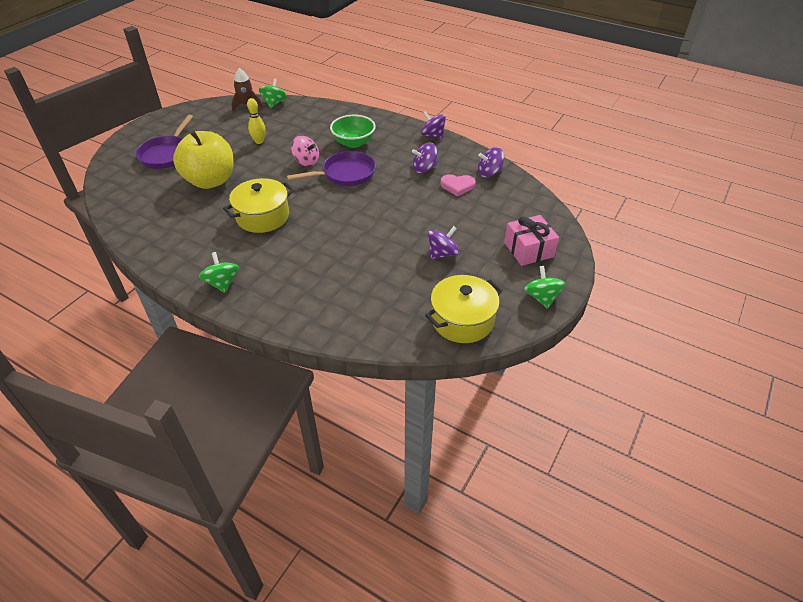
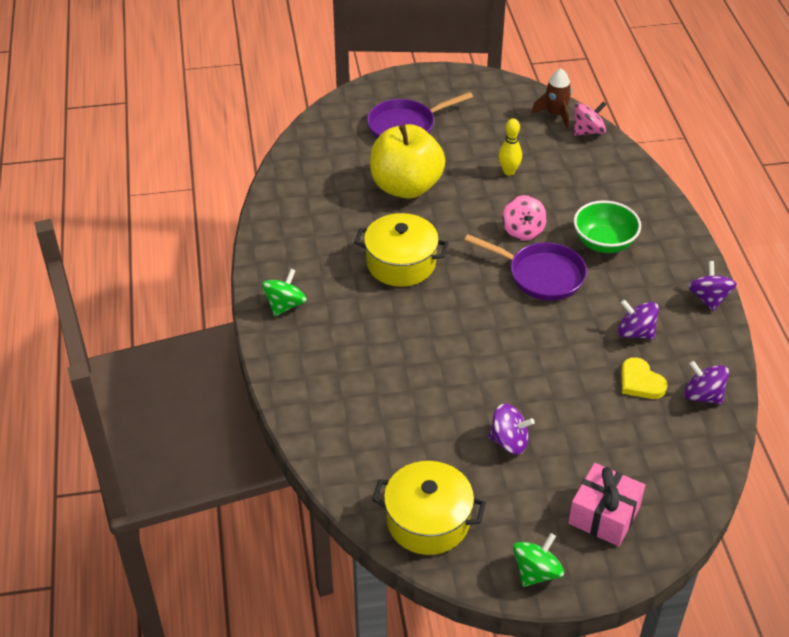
camera: 50 degrees right, 0 degrees up
green spinning top [259,78,287,108] -> pink spinning top [574,101,607,136]
pink heart [441,174,476,196] -> yellow heart [621,357,668,399]

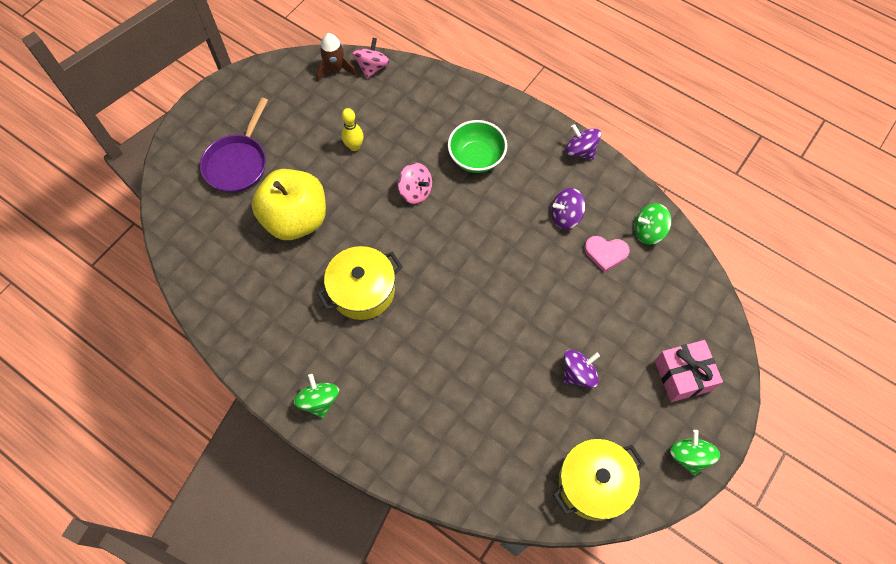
camera: 45 degrees left, 20 degrees up
purple pan [464,234,587,301] -> none
yellow heart [621,357,668,399] -> pink heart [584,236,630,272]
purple spinning top [684,361,729,404] -> green spinning top [634,203,672,245]

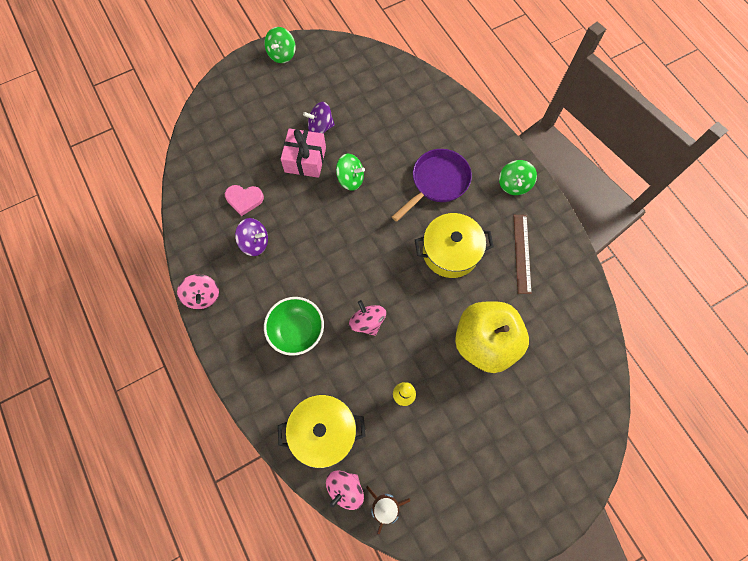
camera: 155 degrees left, 5 degrees up
purple pan [200,98,268,193] -> purple pan moved to [392,149,472,222]
yellow pot [553,439,645,521] -> yellow pot moved to [278,395,366,468]
purple spinning top [565,124,601,160] -> pink spinning top [177,274,219,309]
pink heart [584,236,630,272] -> pink heart turned 150 degrees clockwise [225,185,264,216]
green spinning top [634,203,672,245] -> green spinning top moved to [336,154,365,191]
pink gift [655,340,723,402] -> pink gift moved to [281,128,326,178]
none -> brown ruler [514,215,532,294]

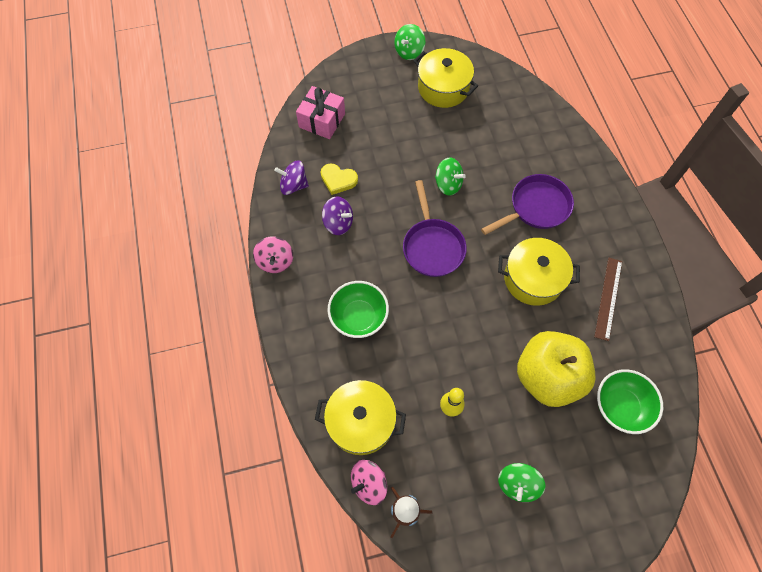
camera: 15 degrees right, 5 degrees down
pink heart [225,185,264,216] -> yellow heart [320,163,358,195]
pink gift [281,128,326,178] -> pink gift moved to [296,86,345,139]
purple spinning top [303,102,335,134] -> purple spinning top moved to [274,160,309,195]
pink spinning top [349,300,386,336] -> none
green spinning top [499,160,537,195] -> green spinning top moved to [498,463,545,502]
none -> purple pan [403,180,467,277]
none -> yellow pot [414,48,478,108]
none -> green bowl [597,369,663,434]

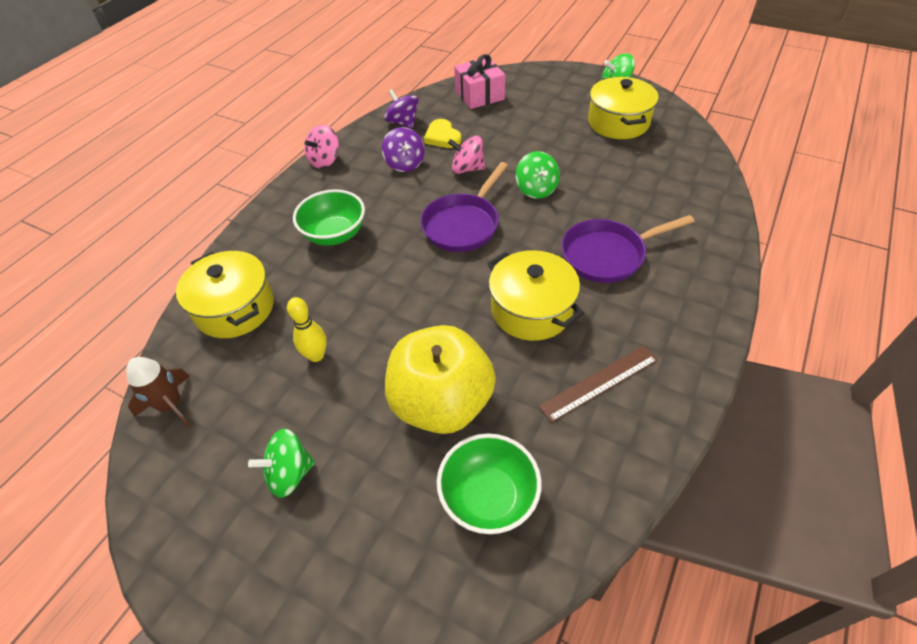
camera: 45 degrees right, 15 degrees down
pink spinning top [351,460,387,505] -> pink spinning top moved to [448,135,485,174]
purple pan [481,174,574,235] -> purple pan turned 150 degrees clockwise [561,215,694,283]

